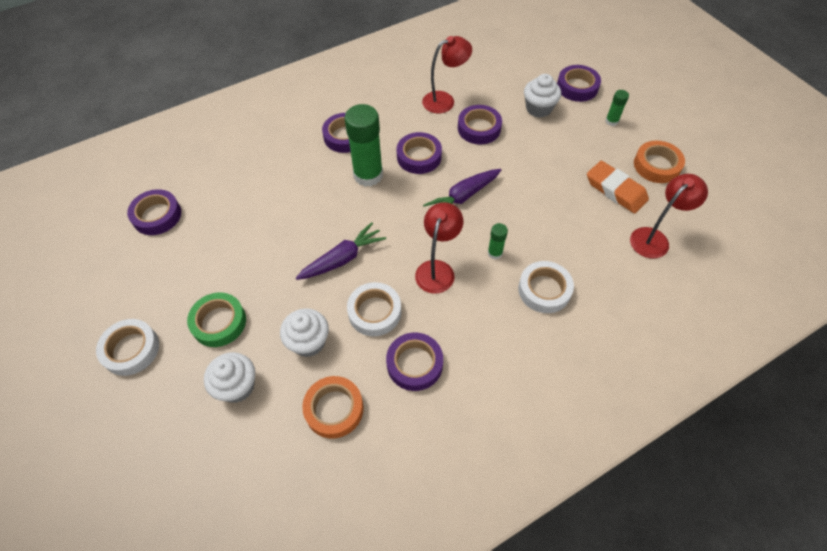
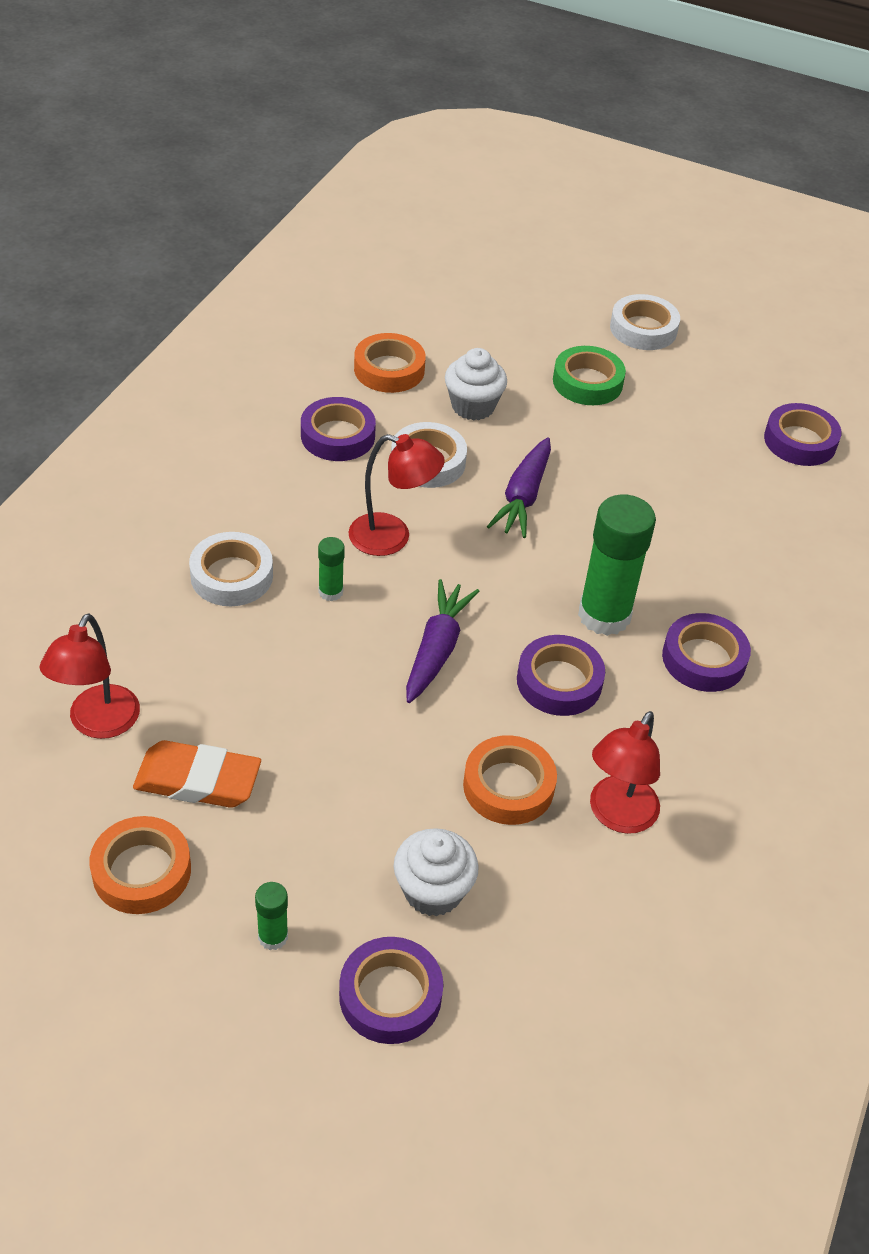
camera: 140 degrees right, 10 degrees down
white cupcake [204,352,255,403] -> none
red lamp [415,202,463,294] -> red lamp turned 60 degrees counterclockwise [348,434,445,556]
purple tape [458,105,502,144] -> orange tape [463,735,557,825]

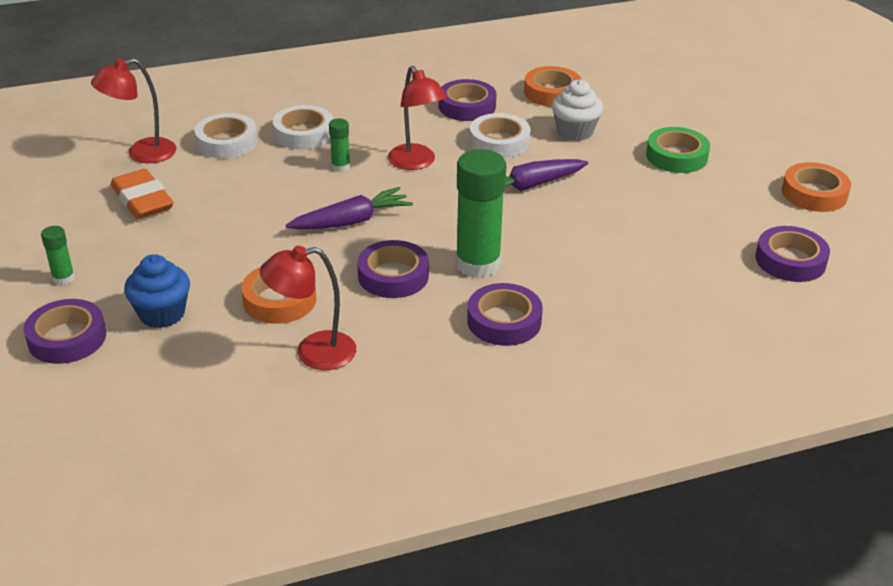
camera: 50 degrees right, 10 degrees down
orange tape [89,816,191,914] -> orange tape moved to [782,162,851,212]
white cupcake [394,828,479,917] -> blue cupcake [124,254,190,328]
white tape [610,294,680,350] -> white tape moved to [194,113,258,159]

